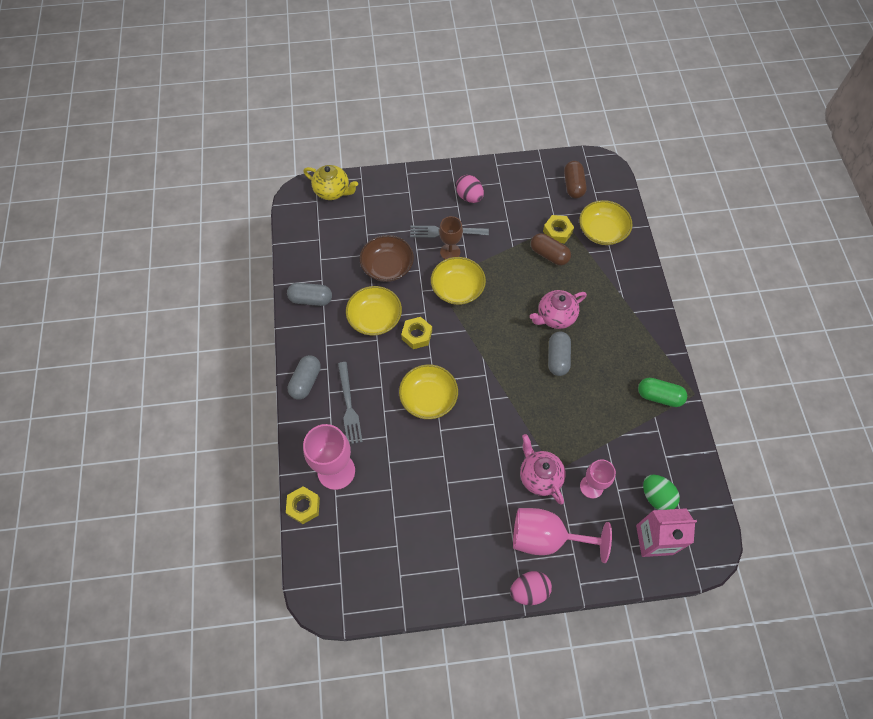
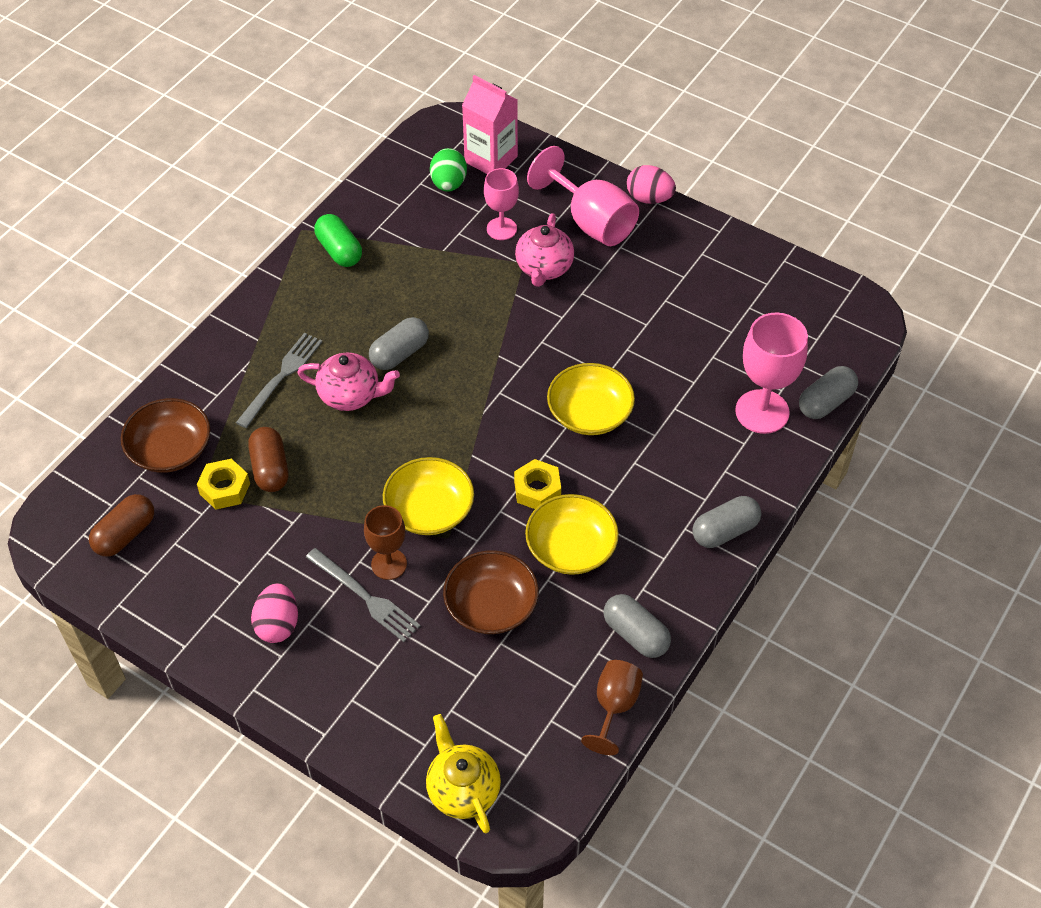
camera: 140 degrees left, 10 degrees down
yellow nut [286,486,320,524] -> grey capsule [799,366,858,419]
grey fork [338,362,363,444] -> grey fork moved to [236,333,322,428]
yellow bowl [579,200,632,245] -> brown bowl [121,398,211,473]
none -> brown goblet [581,660,643,755]

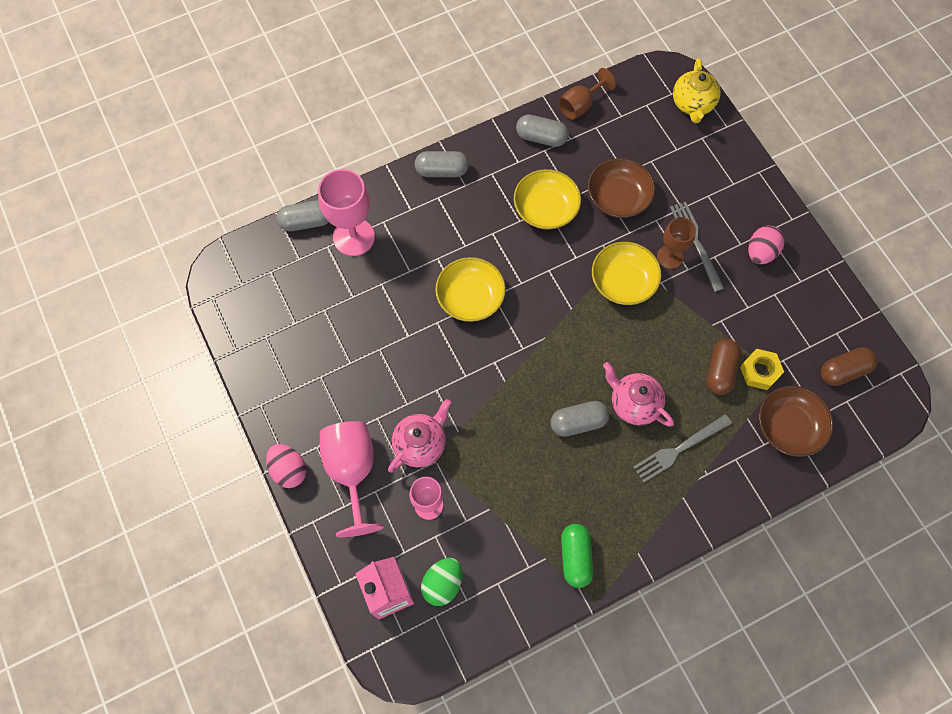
camera: 150 degrees left, 15 degrees up
yellow nut [514,459,561,509] -> none
grey capsule [604,594,671,658] -> grey capsule turned 60 degrees counterclockwise [516,114,569,147]

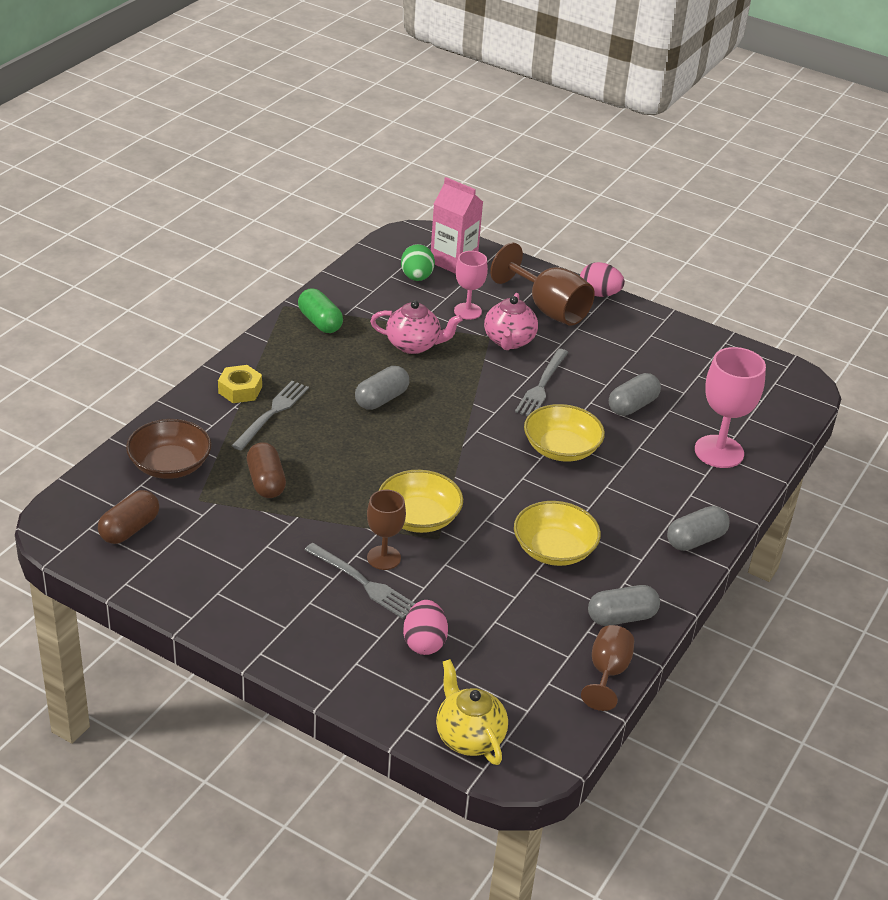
camera: 145 degrees right, 30 degrees down
grey capsule [277,200,329,231] -> grey capsule moved to [609,373,661,416]
pink goblet [320,421,384,538] -> brown goblet [490,242,595,326]
brown bowl [588,158,655,218] -> none
pink teapot [603,362,674,427] -> pink teapot moved to [370,300,463,354]
yellow nut [740,349,784,390] -> yellow nut moved to [218,365,262,403]
pink egg [748,226,785,264] -> pink egg moved to [403,600,448,655]
none -> grey fork [515,349,568,416]

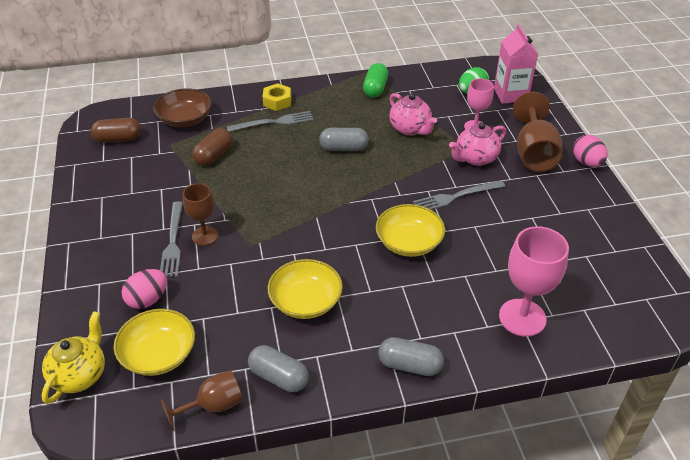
camera: 50 degrees right, 5 degrees up
yellow bowl [379,470,463,533] -> yellow bowl moved to [114,309,195,376]
grey capsule [609,373,661,416] -> none

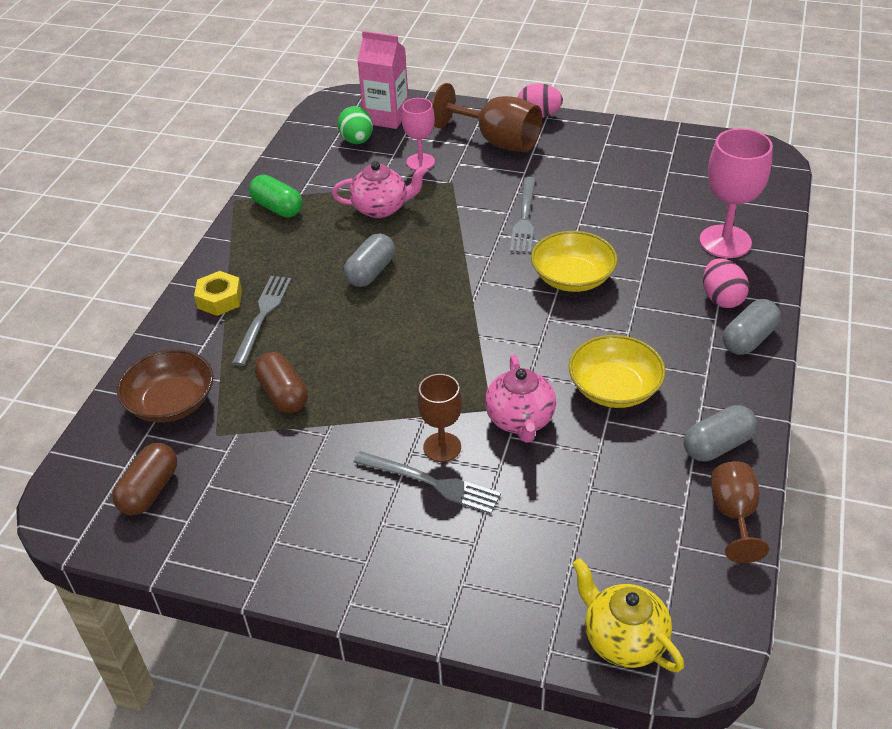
camera: 60 degrees left, 0 degrees up
yellow bowl [114,309,195,376] -> none
pink egg [121,269,167,309] -> pink egg moved to [703,258,749,308]
pink teapot [449,122,506,166] -> pink teapot moved to [485,355,556,443]

